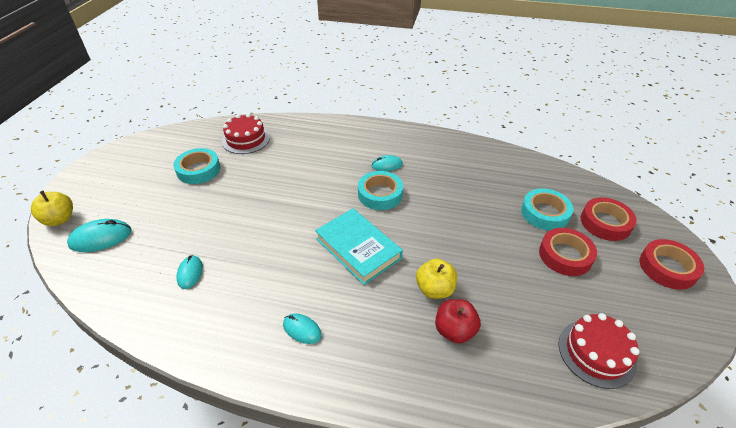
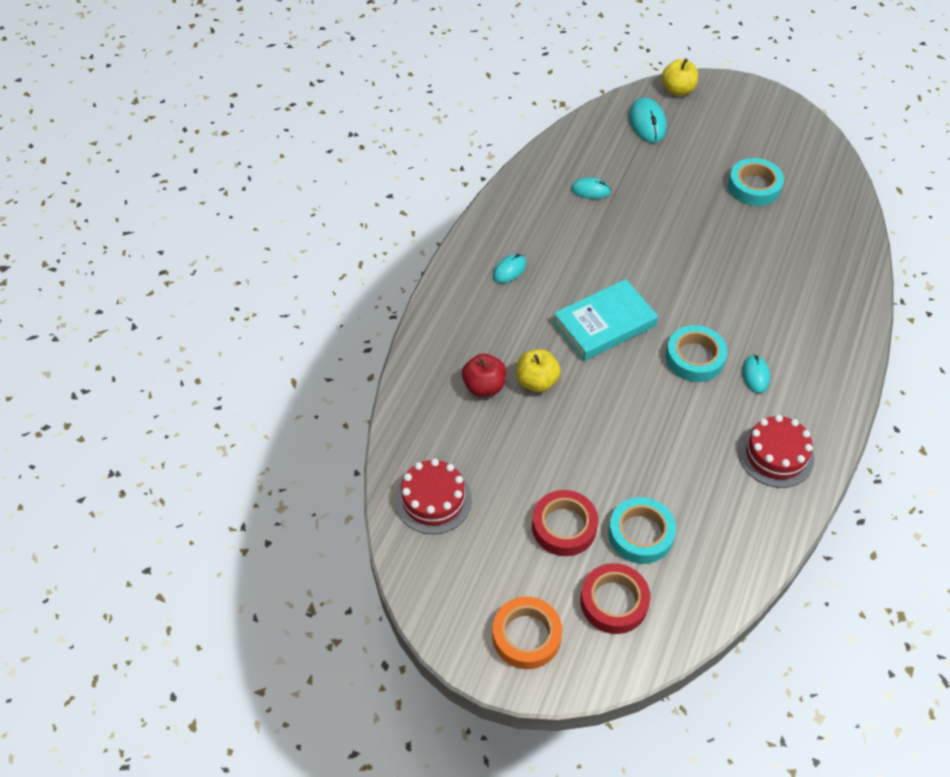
camera: 100 degrees right, 10 degrees up
red cake [222,113,270,154] -> red cake moved to [738,415,814,488]
red tape [639,239,704,290] -> orange tape [492,597,562,669]

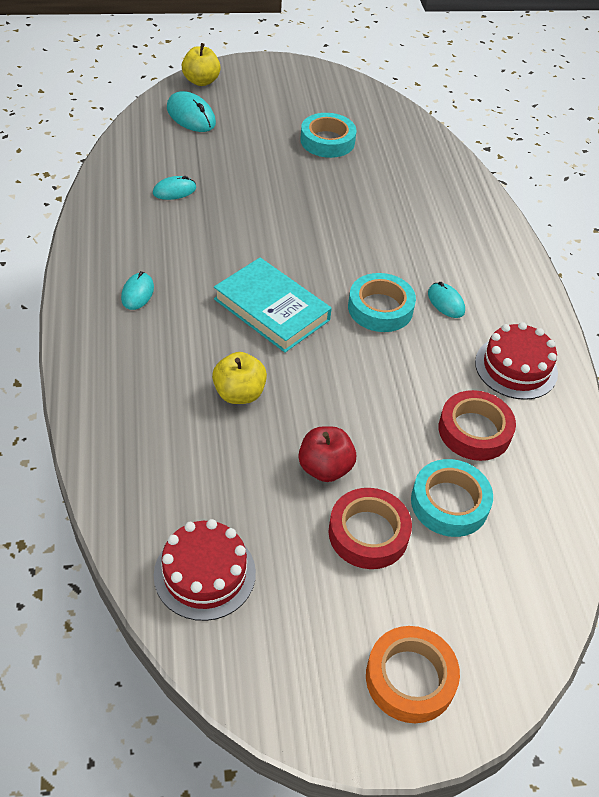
camera: 35 degrees left, 5 degrees down
red apple [462,354,506,397] -> red apple moved to [299,426,356,482]
turquoise book [553,279,658,361] -> turquoise book turned 75 degrees counterclockwise [214,258,332,353]
red tape [580,563,650,634] -> red tape moved to [439,390,516,461]

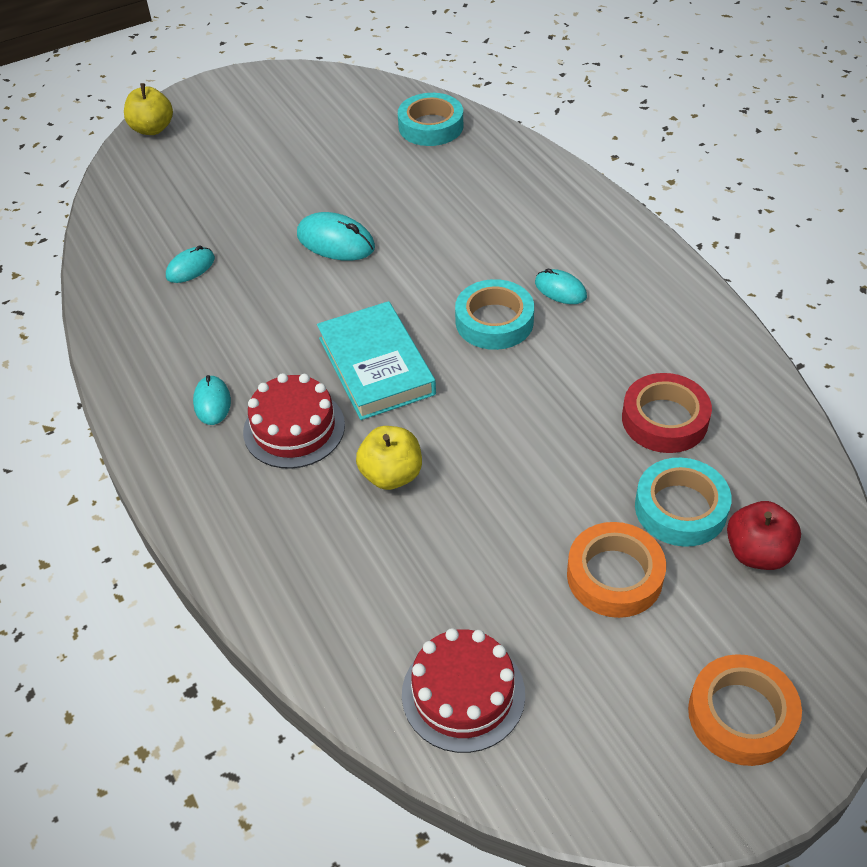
camera: 15 degrees left, 0 degrees up
turquoise mouse [167,91,216,132] -> turquoise mouse moved to [297,212,375,261]
turquoise book [214,258,332,353] -> turquoise book turned 45 degrees clockwise [317,301,436,420]
red apple [299,426,356,482] -> red apple moved to [727,501,801,570]
turquoise tape [301,113,356,158] -> turquoise tape moved to [398,93,463,146]
red tape [328,488,412,569] -> orange tape [567,522,666,618]
red cake [475,322,558,400] -> red cake moved to [243,373,345,469]

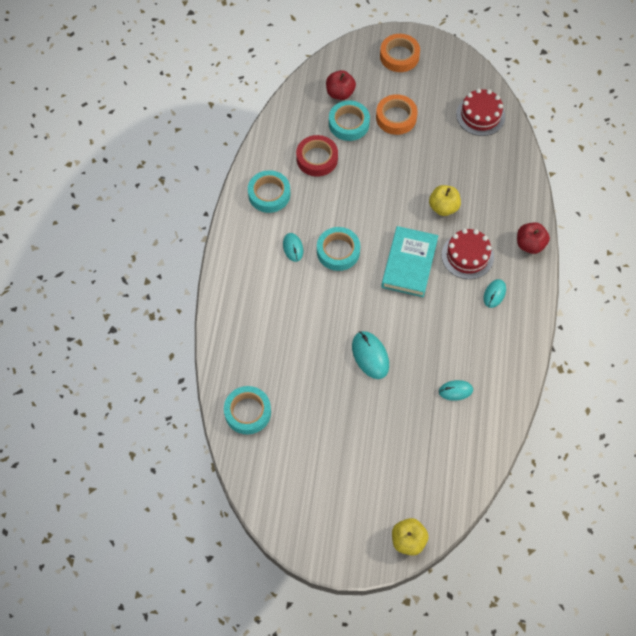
camera: 145 degrees left, 15 degrees up
none -> turquoise tape [248,170,290,213]
none -> red apple [517,222,550,254]

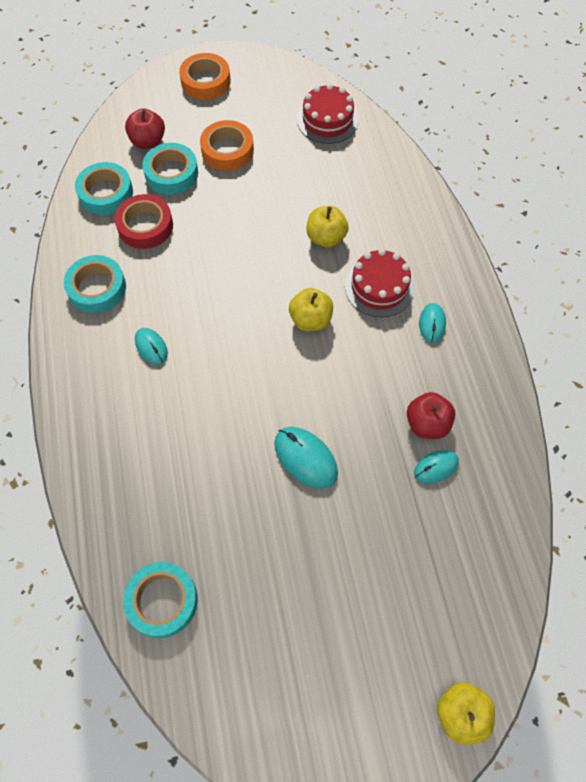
camera: 20 degrees left, 0 degrees up
turquoise tape [317,227,360,271] -> turquoise tape moved to [75,162,133,215]
turquoise book [381,226,438,297] -> yellow apple [289,288,333,331]
red apple [517,222,550,254] -> red apple moved to [407,392,455,439]

